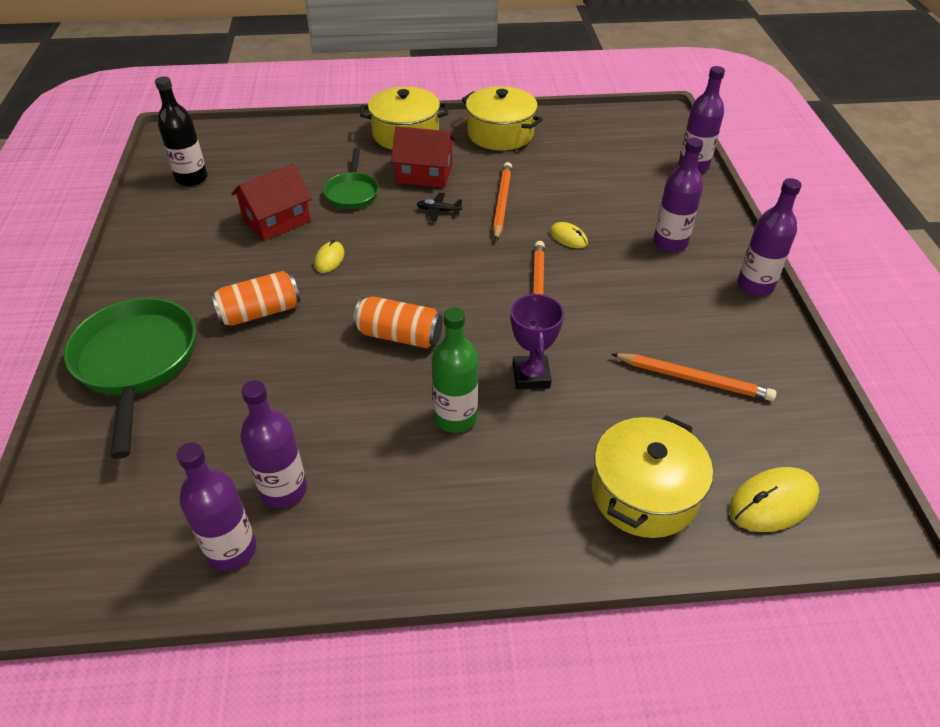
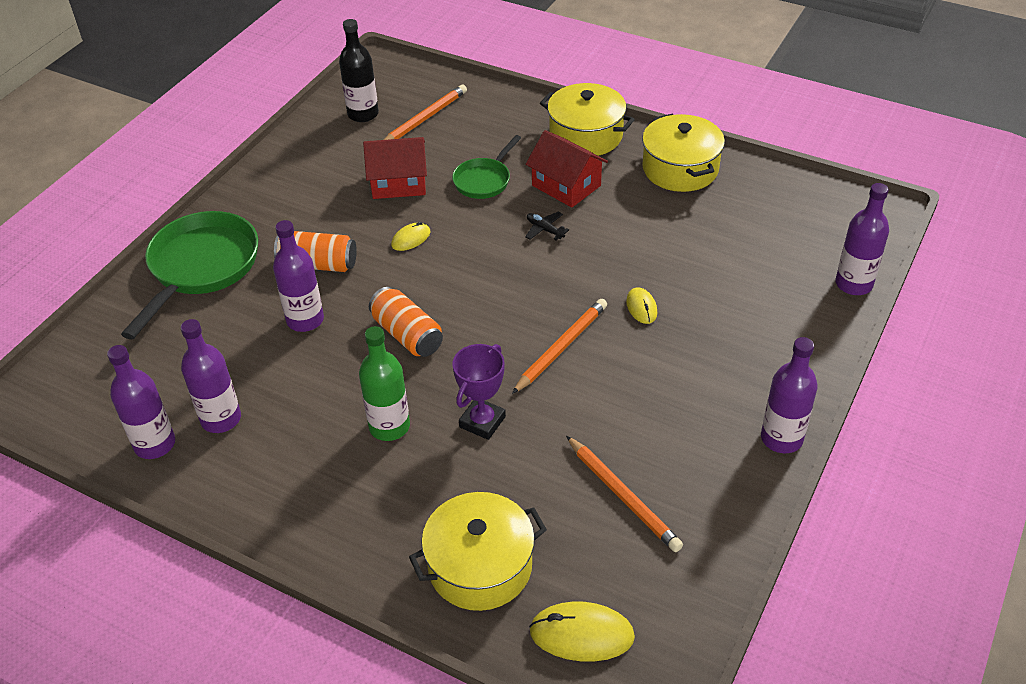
camera: 35 degrees right, 0 degrees up
orange pencil [493,162,512,241] -> orange pencil moved to [384,84,467,140]
purple bottle [653,138,703,252] -> purple bottle moved to [273,220,324,332]

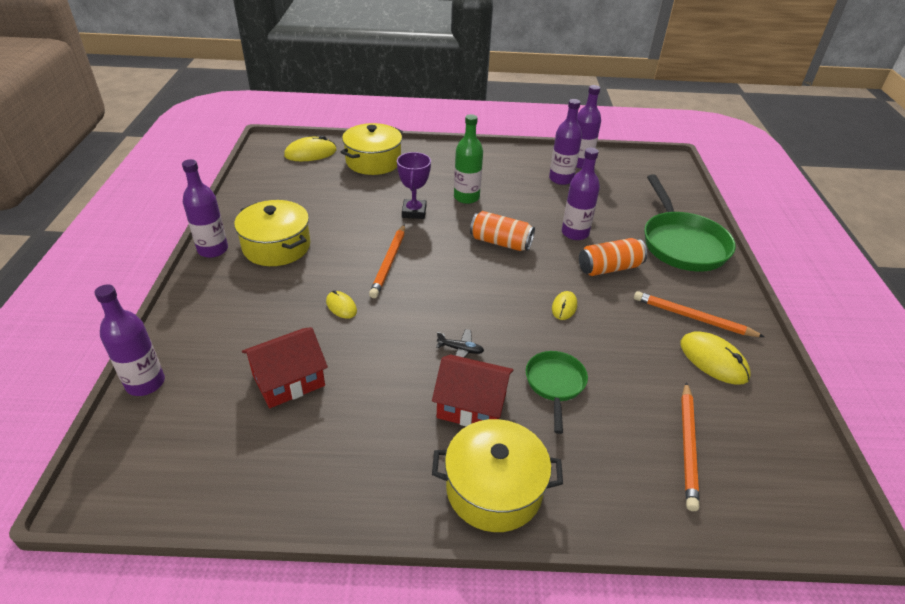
camera: 150 degrees right, 5 degrees down
black bottle [339,19,379,122] -> none
red house [363,137,427,199] -> red house moved to [242,327,328,408]
orange pencil [566,436,683,552] -> orange pencil moved to [634,291,765,337]
yellow pot [642,114,725,192] -> yellow pot moved to [234,200,310,266]
none -> yellow mouse [680,331,751,385]

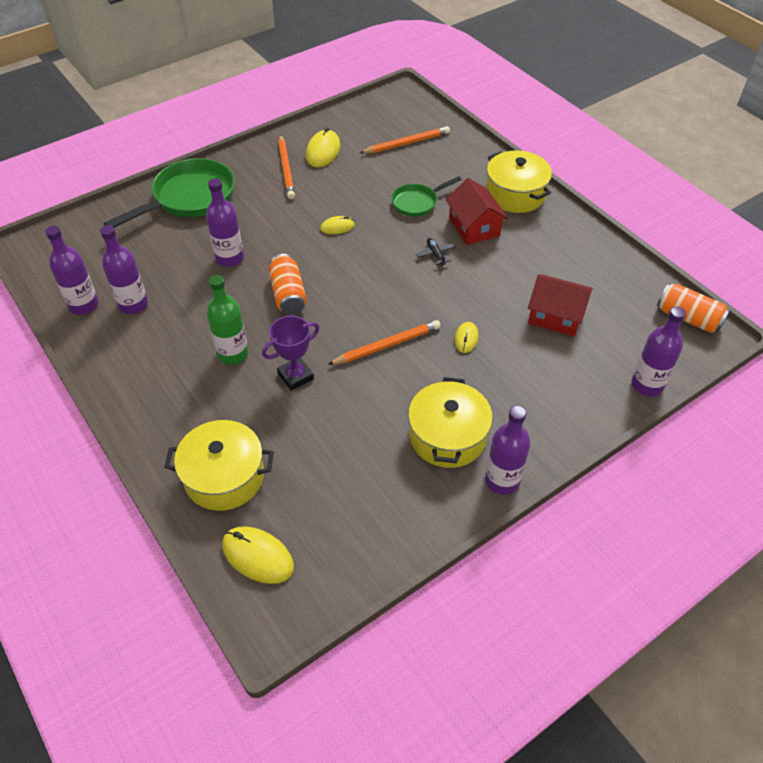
camera: 125 degrees left, 10 degrees up
orange can [579,238,647,276] -> orange can moved to [657,283,730,333]

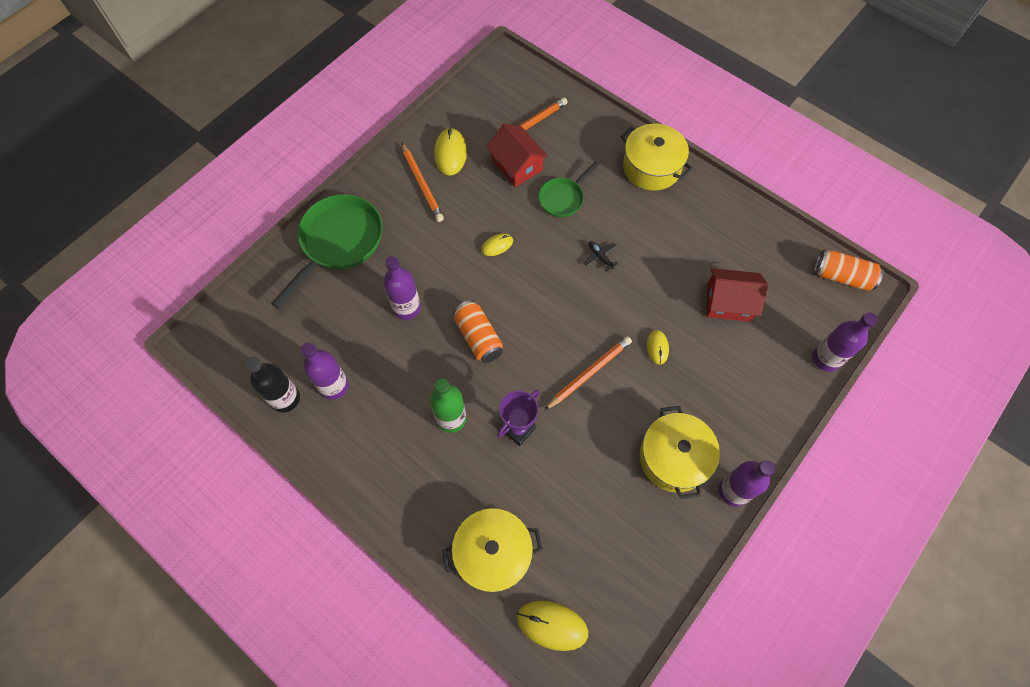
camera: 15 degrees left, 15 degrees up
purple bottle [45,226,99,315] -> black bottle [245,356,300,413]
red house [446,178,508,245] -> red house moved to [486,123,548,187]

